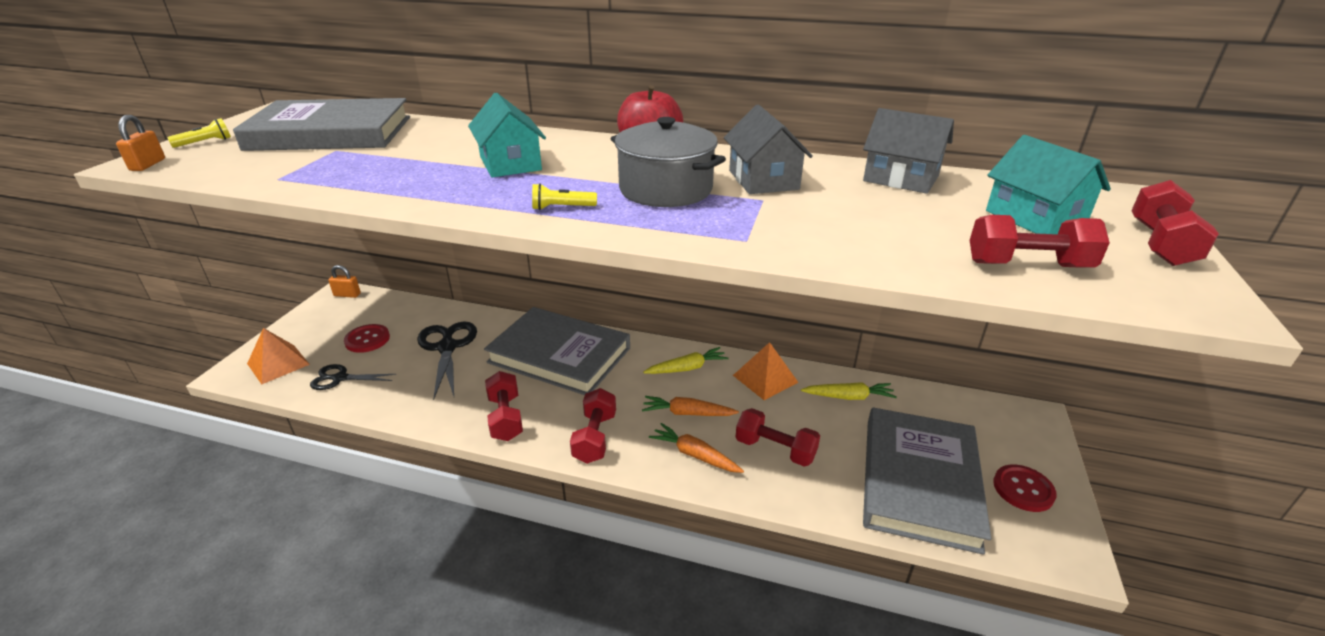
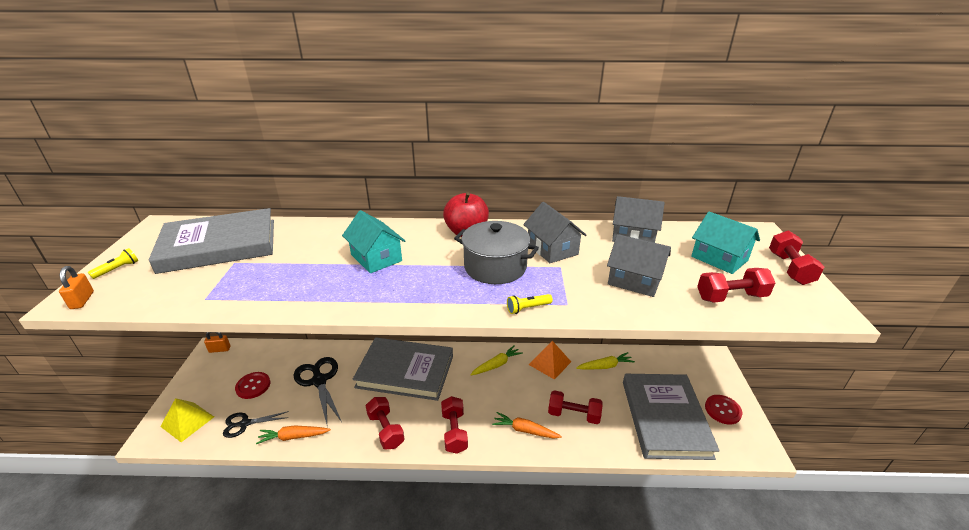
camera: 15 degrees left, 0 degrees up
orange pyramid [247,328,310,384] -> yellow pyramid [160,398,214,442]
yellow flashlight [532,183,597,210] -> yellow flashlight moved to [507,294,553,314]
orange carrot [642,396,739,416] -> orange carrot moved to [256,426,331,444]
none -> grey house [607,234,671,297]

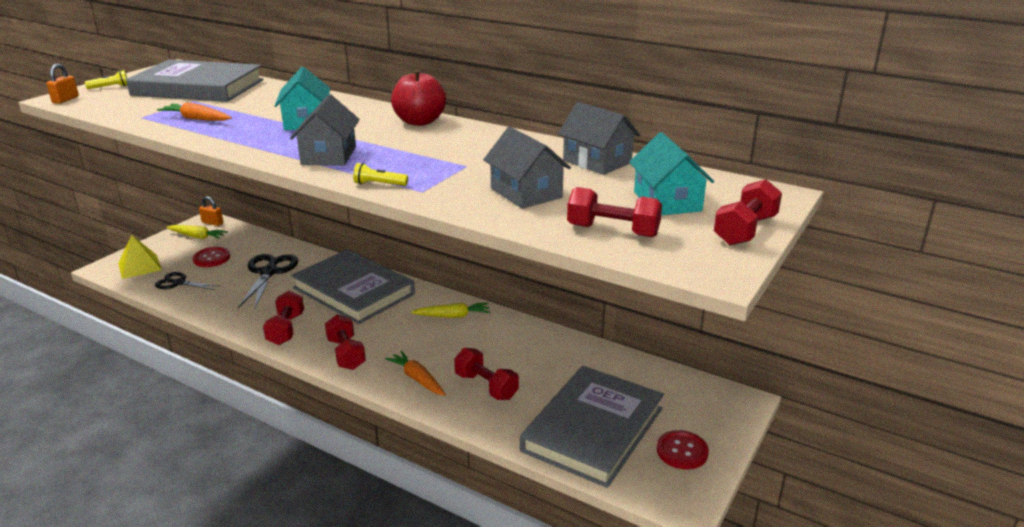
camera: 30 degrees right, 5 degrees down
orange carrot [256,426,331,444] -> orange carrot moved to [157,102,232,121]
red dumbbell [441,396,468,454] -> red dumbbell turned 45 degrees counterclockwise [325,314,366,370]
grey pot [454,221,539,284] -> none
grey house [523,202,586,263] -> grey house moved to [290,94,360,166]
orange pyramid [528,341,571,380] -> none
yellow carrot [576,352,635,369] -> yellow carrot moved to [166,225,228,239]

